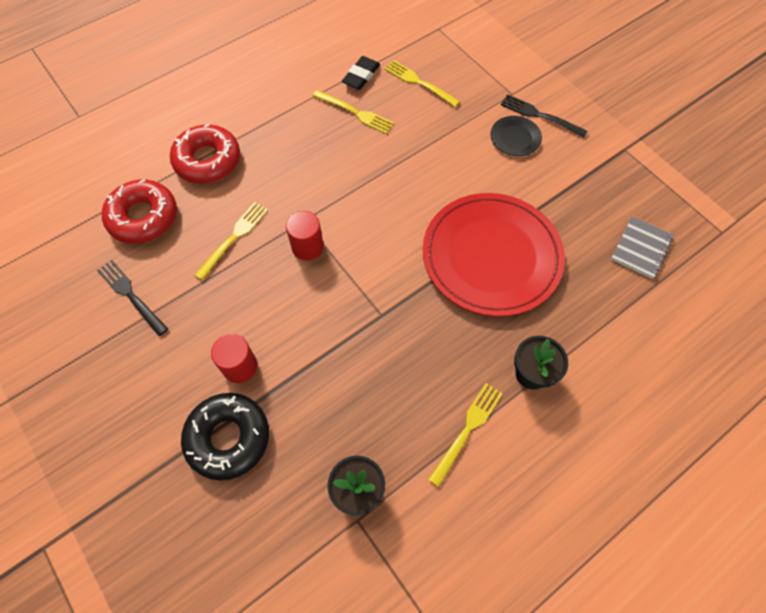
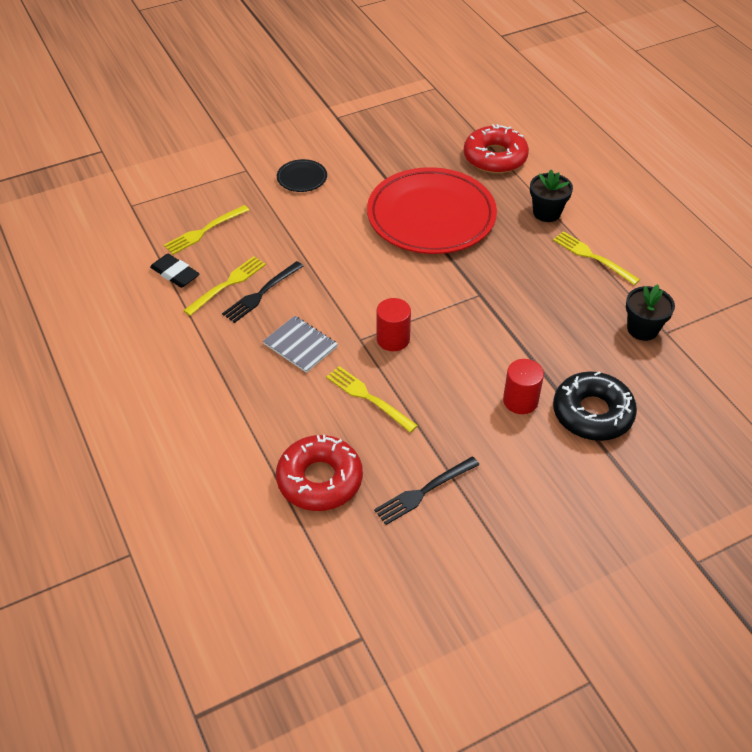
camera: 80 degrees left, 15 degrees down
red donut [170,124,240,184] -> red donut moved to [464,124,529,174]
black fork [501,94,588,137] -> black fork moved to [222,261,303,323]
grey notebook [611,216,673,279] -> grey notebook moved to [263,316,338,373]

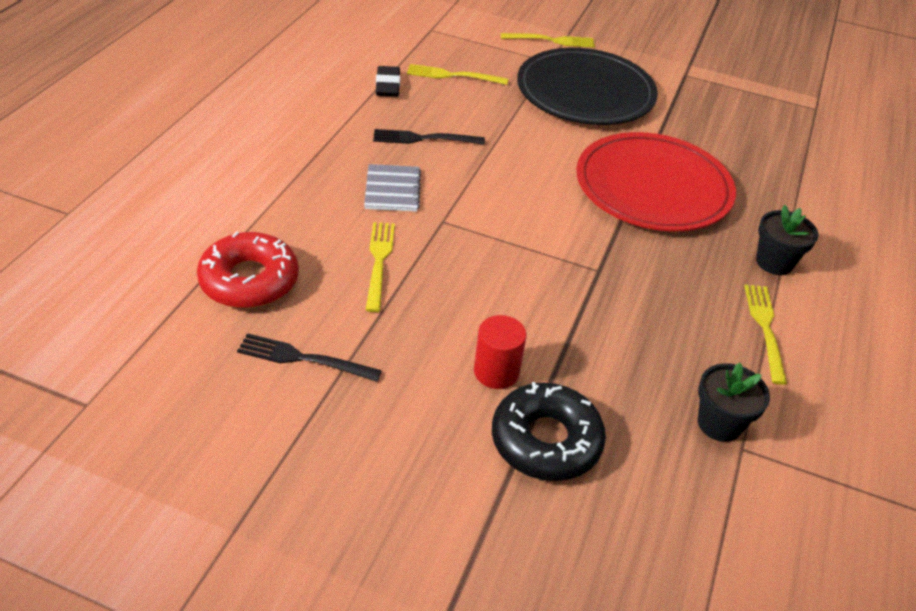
camera: 45 degrees right, 5 degrees down
yellow fork [183,256,266,316] -> yellow fork moved to [501,33,595,48]
black plate [277,159,327,192] -> black plate [517,48,658,125], size x2.46
red cylinder [377,298,411,351] -> none
red donut [464,124,529,174] -> none

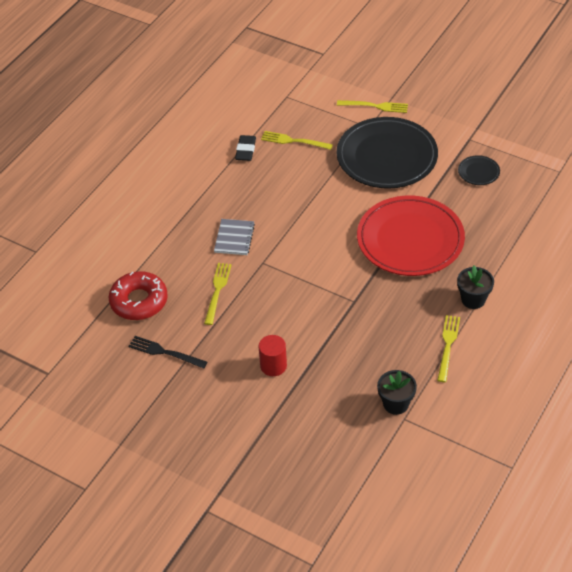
camera: 15 degrees right, 5 degrees up
black fork [373,129,485,145] -> none
black donut [492,382,606,481] -> none
none -> black plate [458,155,500,185]

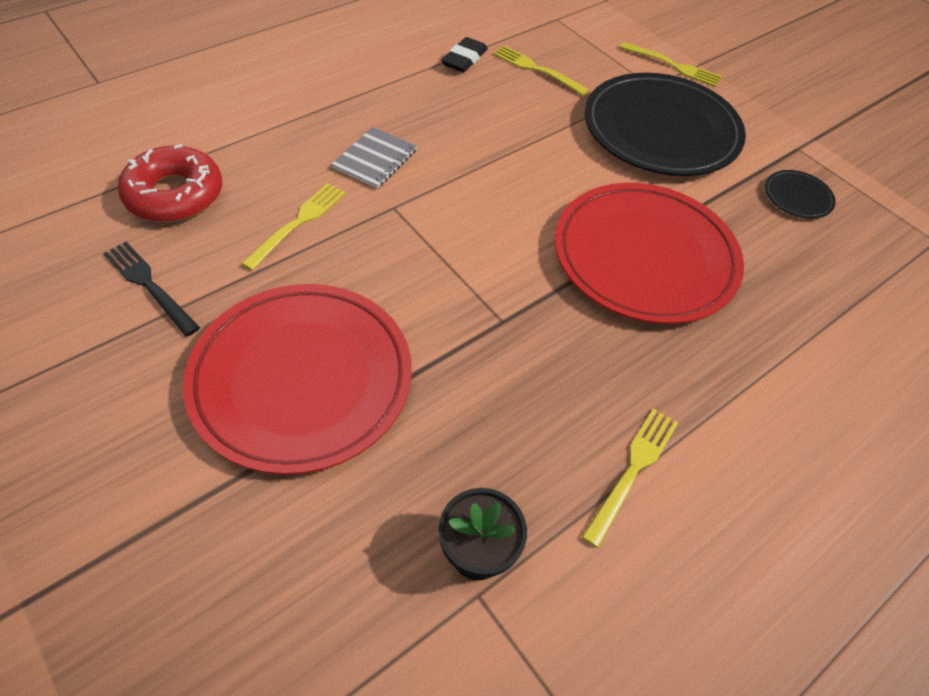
camera: 15 degrees right, 5 degrees up
red cylinder [259,335,287,376] -> red plate [183,284,412,475]
black flower pot [457,266,494,309] -> none

